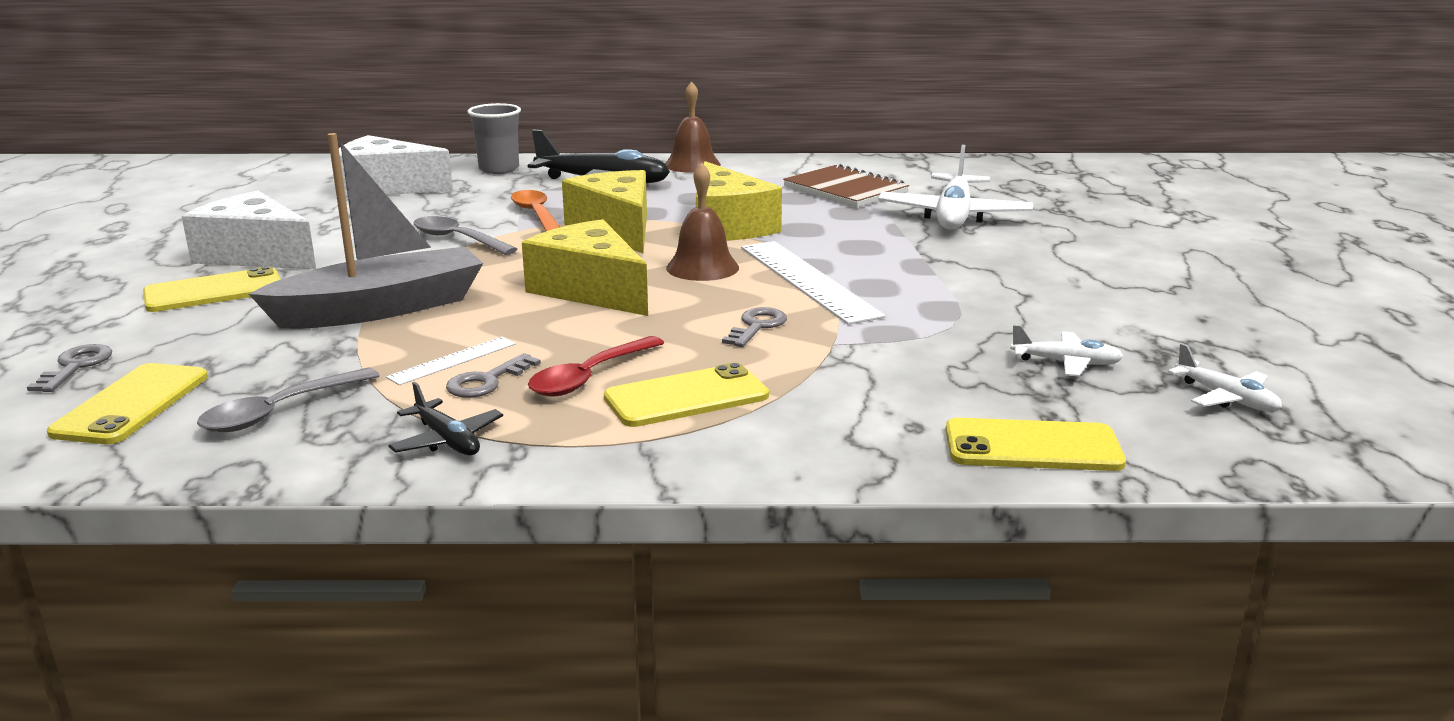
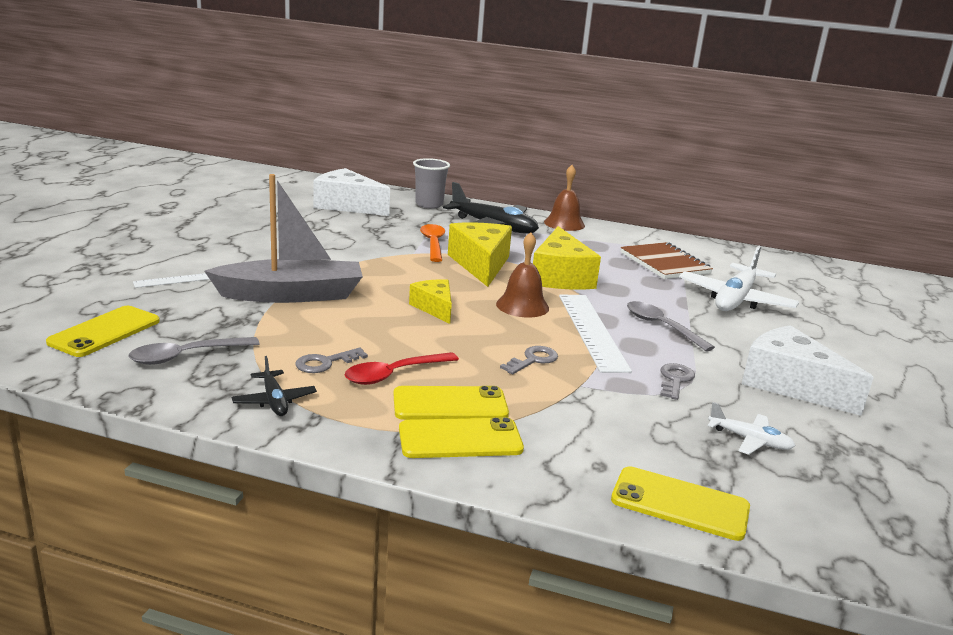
camera: 15 degrees right, 0 degrees up
grey key [27,344,112,392] -> grey key moved to [660,363,695,400]
yellow phone [143,266,281,312] -> yellow phone moved to [399,417,524,458]
white cheese [182,190,316,270] -> white cheese moved to [742,325,874,416]
white ruler [386,337,516,385] -> white ruler moved to [133,273,209,288]
grey spoon [413,216,517,255] -> grey spoon moved to [627,301,715,351]
yellow cheese [522,219,648,316] -> yellow cheese [409,279,452,324], size x0.58
white plane [1168,343,1282,412] -> none

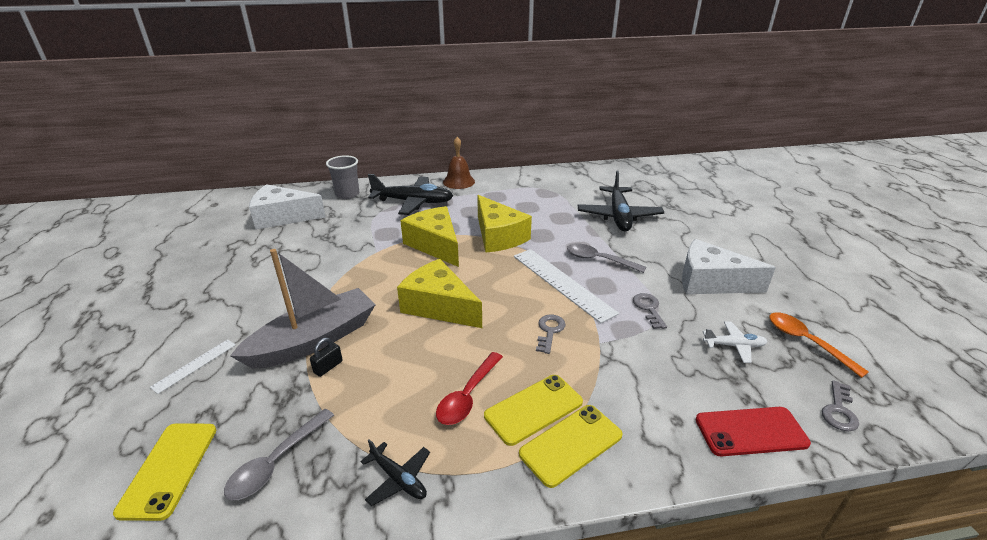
camera: 25 degrees left, 10 degrees up
grey key [296,348,368,373] -> grey key moved to [822,380,859,431]
yellow cheese [409,279,452,324] -> yellow cheese [397,259,482,328], size x1.72
orange spoon [420,224,445,262] -> orange spoon moved to [770,312,869,378]
brown bell [496,232,549,318] -> none
yellow phone [611,466,750,541] -> red phone [695,407,811,456]
brown notebook [620,242,713,279] -> none
white plane [679,246,799,311] -> black plane [578,170,664,231]
none -> black padlock [310,338,343,377]

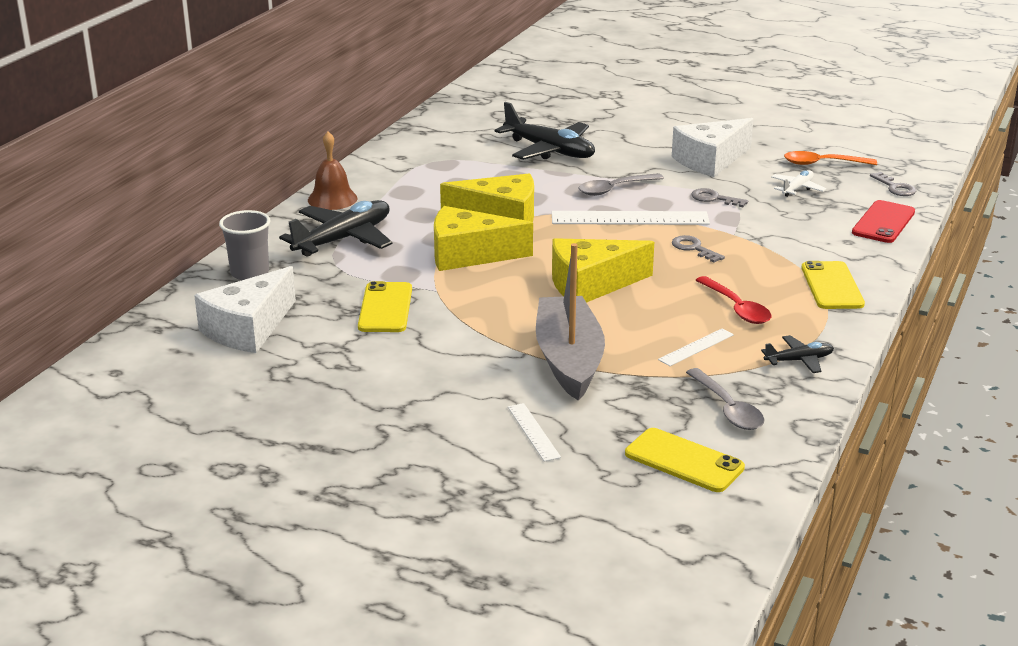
camera: 55 degrees left, 5 degrees down
black padlock [310,338,343,377] -> none
yellow phone [484,375,583,446] -> yellow phone moved to [358,281,412,332]
none -> white ruler [658,329,734,366]

